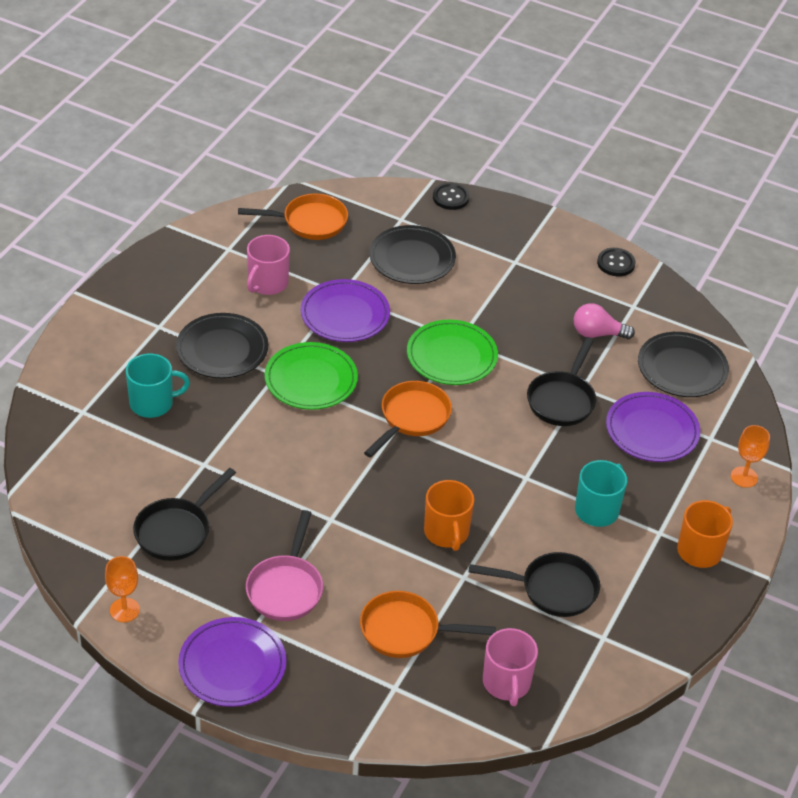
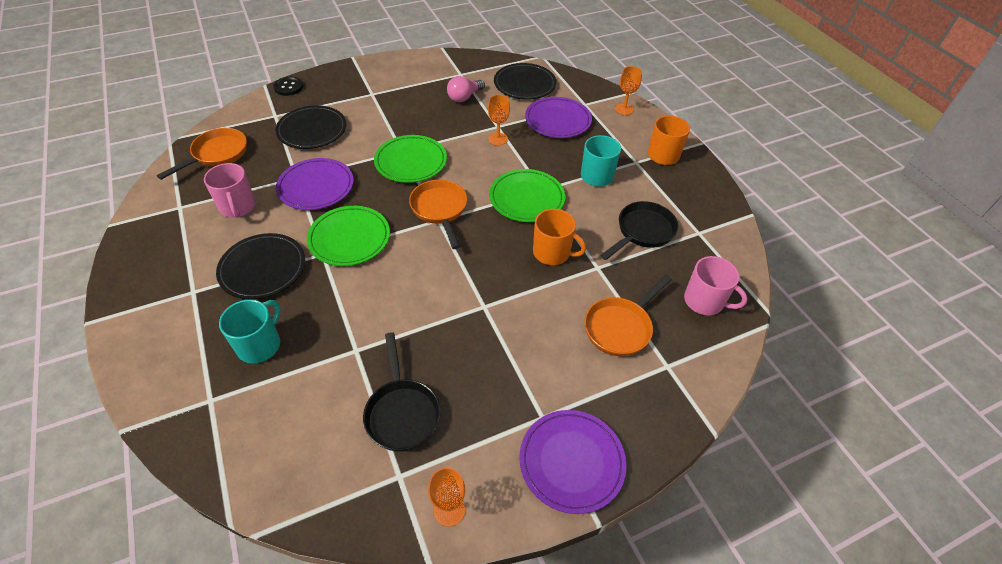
camera: 50 degrees left, 5 degrees up
pink pan [246,510,323,621] -> none
black pan [527,337,596,426] -> orange goblet [488,95,510,145]
black button [597,248,636,276] -> none
none -> green plate [489,169,565,222]

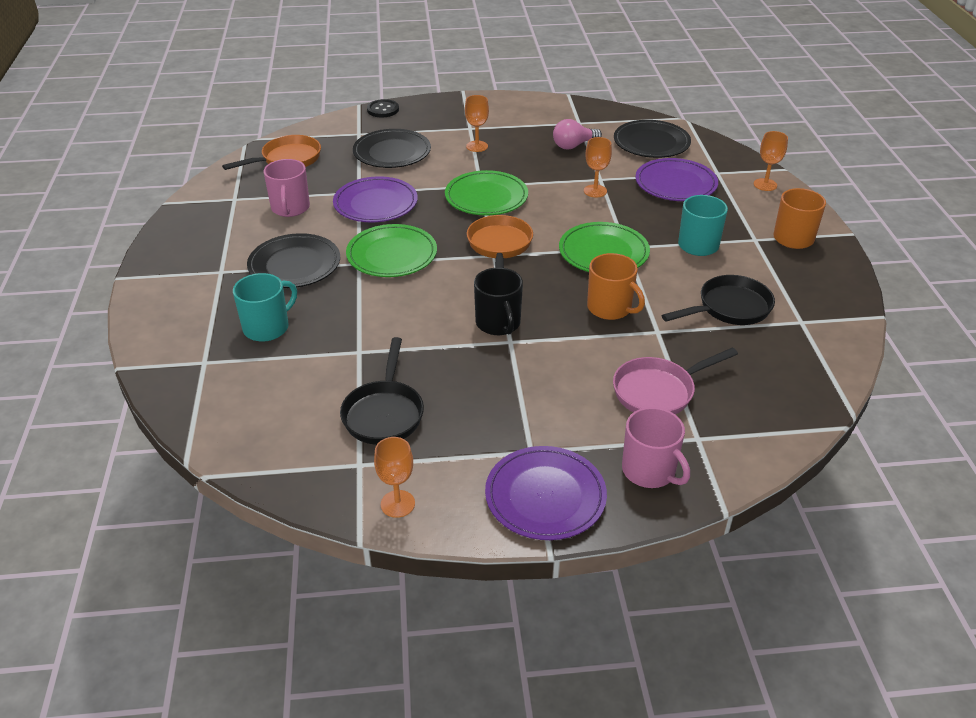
camera: 20 degrees right, 10 degrees down
orange pan [584,275,672,356] -> pink pan [613,347,738,414]
pink mug [684,256,748,315] -> pink mug moved to [622,407,690,488]
none -> orange goblet [465,95,489,152]
none -> black mug [474,268,523,335]

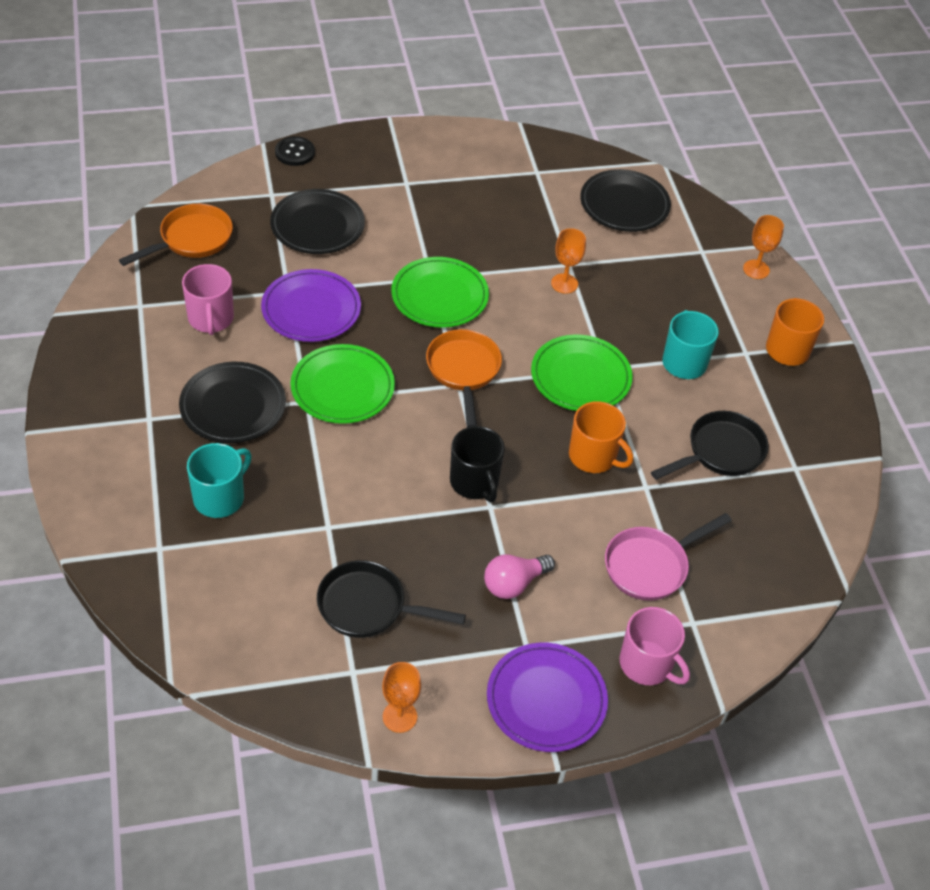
camera: 10 degrees left, 10 degrees up
black pan [340,337,424,445] -> black pan turned 105 degrees clockwise [317,560,466,638]
orange goblet [465,95,489,152] -> none
pink light bulb [553,119,602,150] -> pink light bulb moved to [484,554,555,599]
purple plate [635,158,718,201] -> none

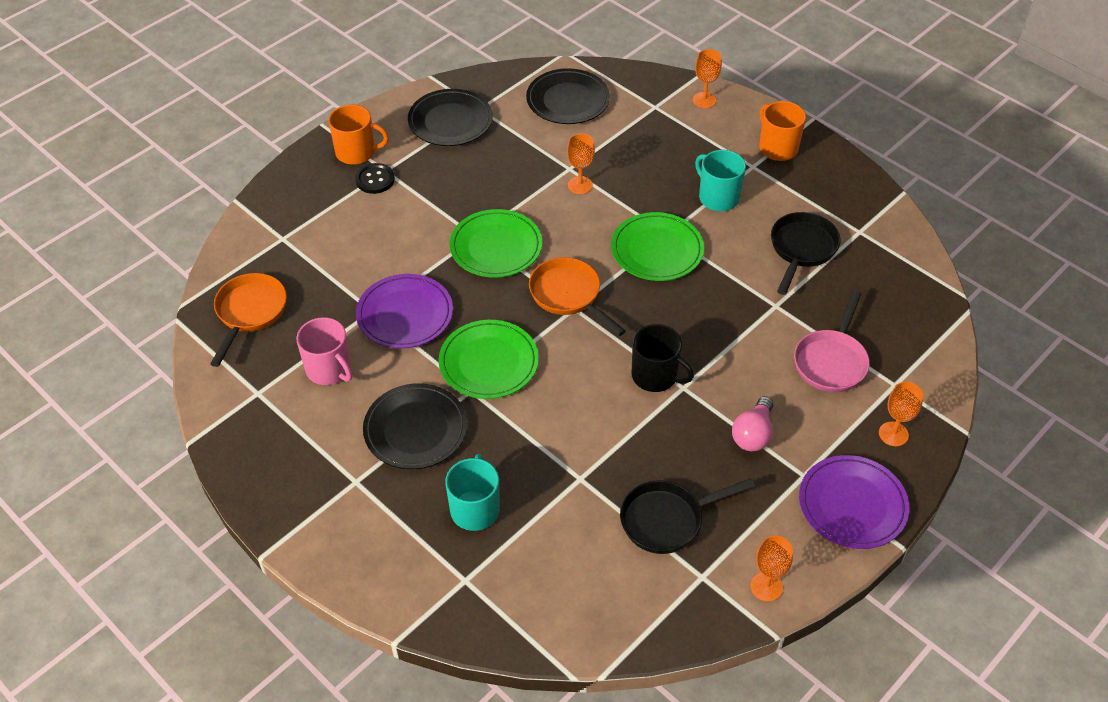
camera: 30 degrees left, 0 degrees up
black plate [270,189,365,254] -> black plate moved to [408,89,493,146]
black button [275,136,315,166] -> black button moved to [355,163,395,194]
orange mug [569,401,633,473] -> orange mug moved to [328,105,389,165]
pink mug [619,607,690,685] -> orange goblet [879,382,923,446]

